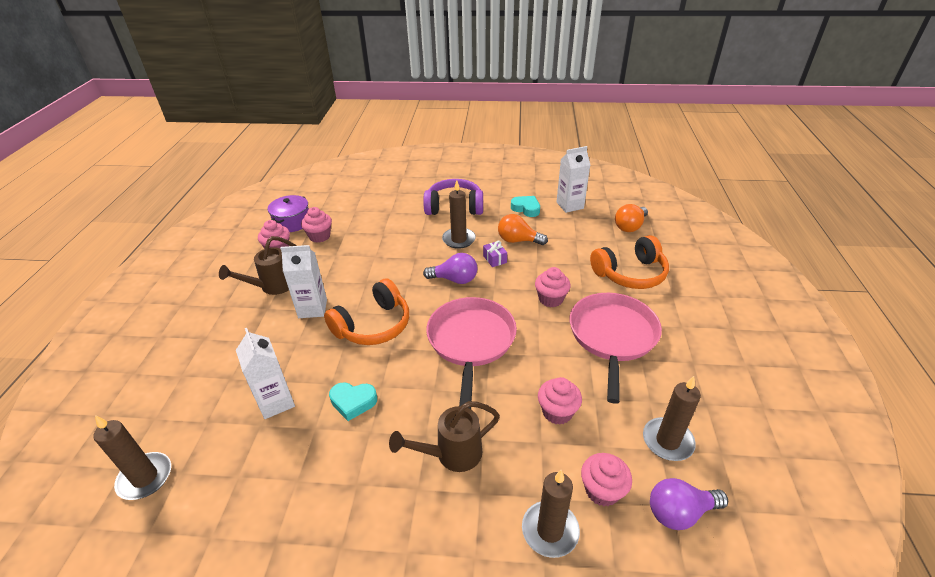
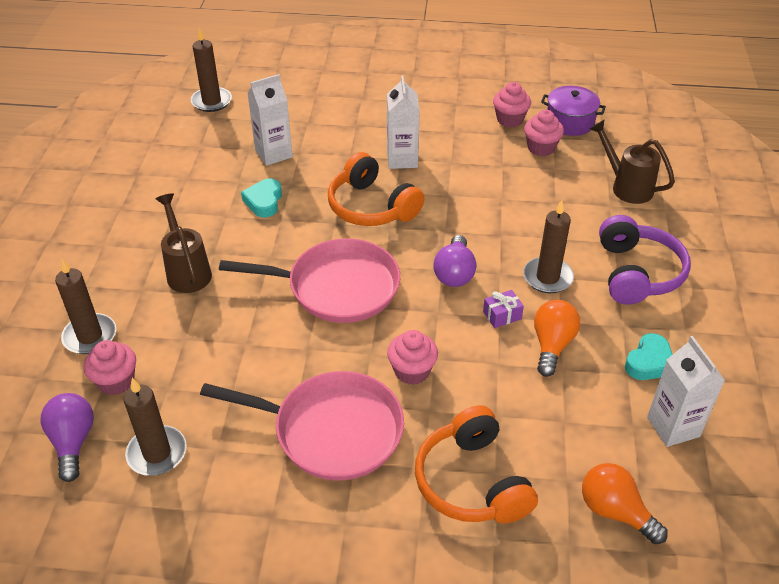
camera: 90 degrees right, 5 degrees up
brown watering can [219,236,296,295] -> brown watering can moved to [590,120,675,204]
pink cupcake [538,377,582,425] -> none

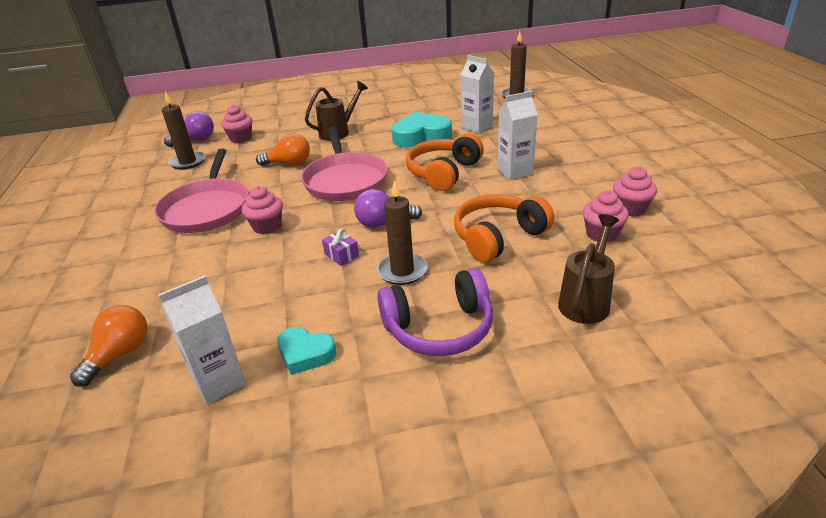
camera: 75 degrees right, 10 degrees down
brown candle [55,259,116,354] -> none
turquoise heart [241,178,282,217] -> turquoise heart [391,112,452,147], size x1.70
orange headphones [415,405,538,524] -> orange headphones moved to [454,194,554,263]
orange light bulb [534,300,580,377] -> orange light bulb moved to [256,133,310,166]
purple pot [541,86,606,136] -> none

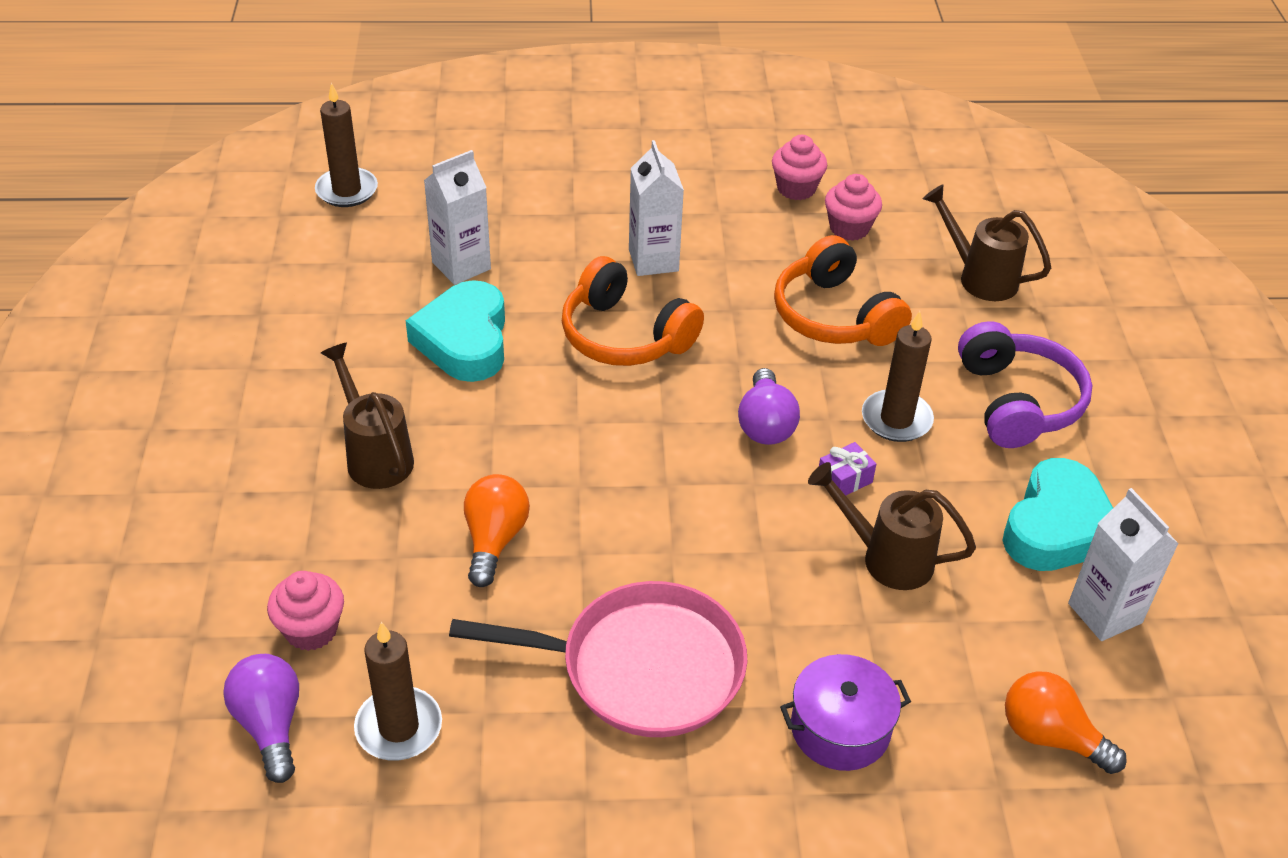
camera: 85 degrees left, 10 degrees up
pink cupcake [242,186,283,234] -> none
turquoise heart [277,327,336,375] -> turquoise heart [1002,458,1113,571], size x1.70
pink pan [301,127,388,201] -> none
none -> purple pot [780,654,911,771]
none -> brown watering can [808,462,976,590]

